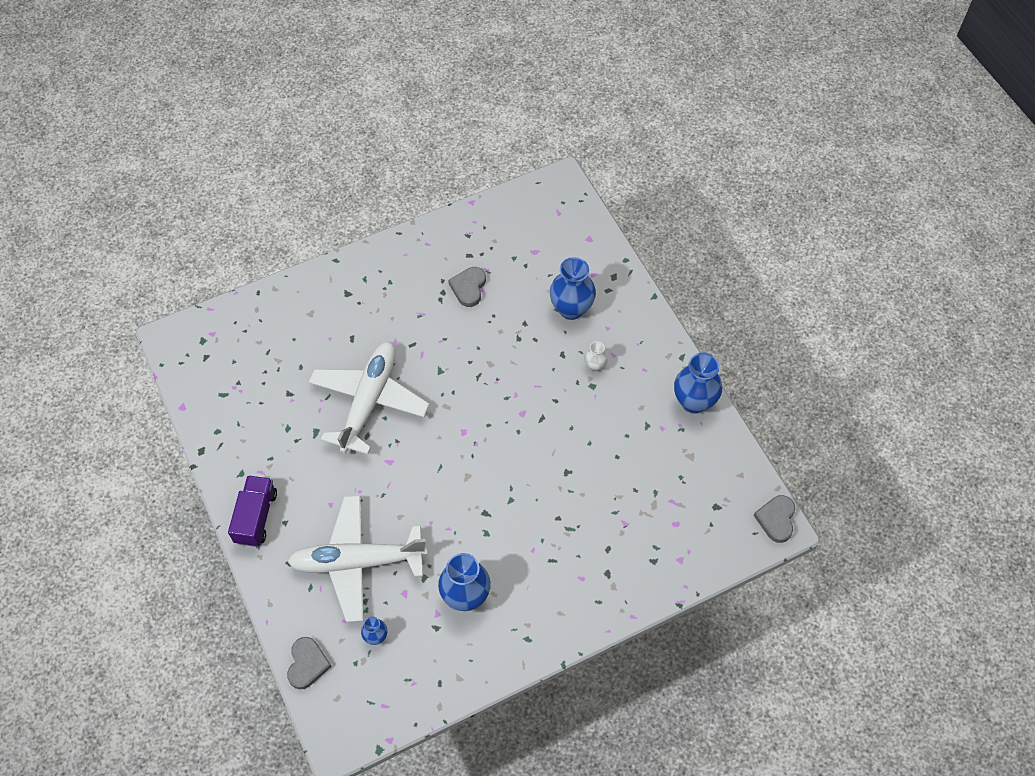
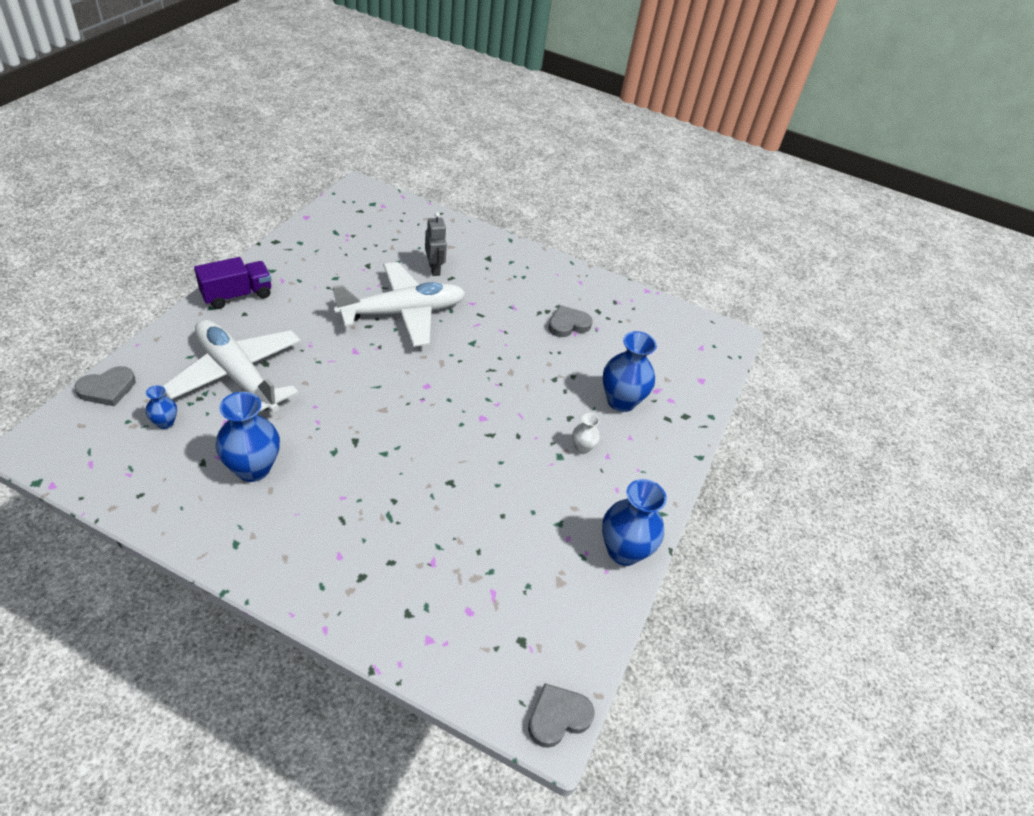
camera: 45 degrees right, 15 degrees down
none -> grey robot [425,212,447,276]

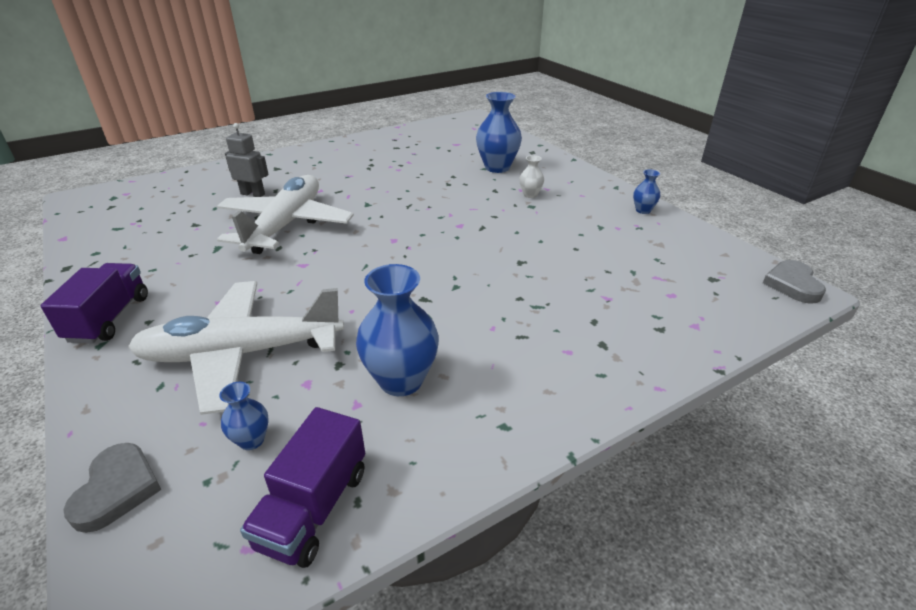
camera: 50 degrees left, 10 degrees down
grey heart [548,305,593,337] -> none
blue vase [602,479,667,566] -> blue vase [633,169,660,214], size x0.50
none -> purple truck [240,407,365,568]

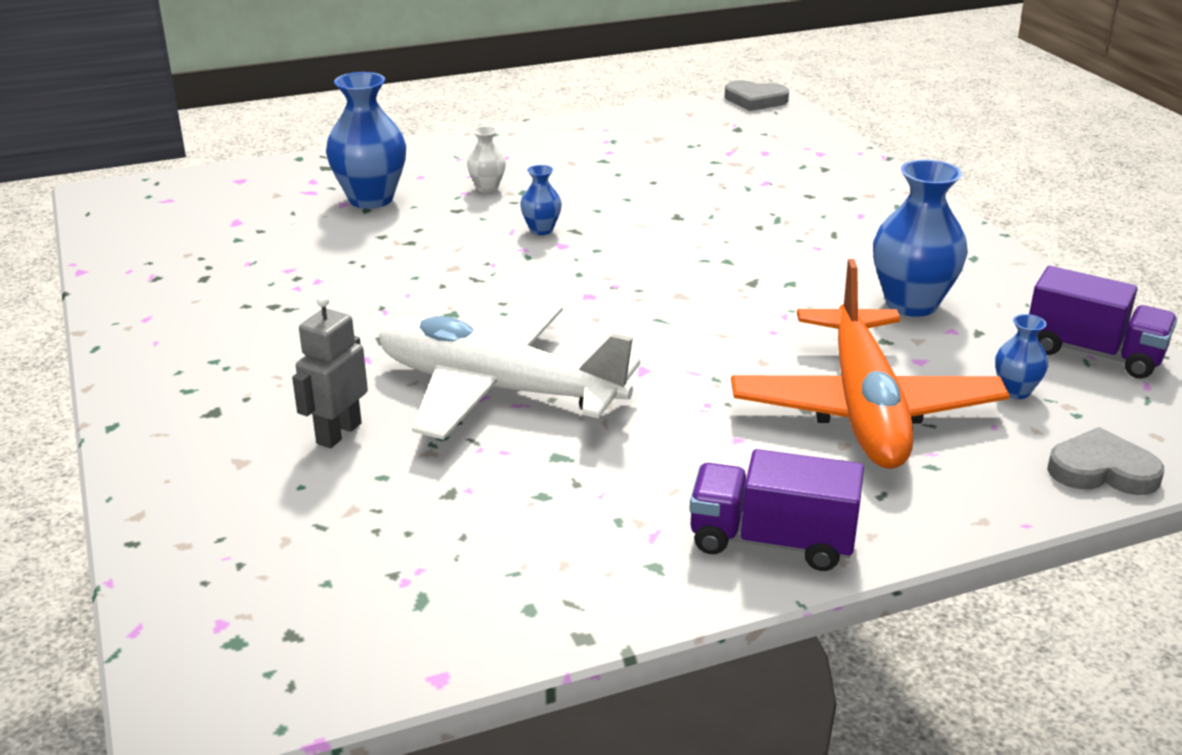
camera: 80 degrees left, 5 degrees down
white plane [128,281,344,415] -> orange plane [731,259,1010,469]
blue vase [633,169,660,214] -> blue vase moved to [520,165,562,235]

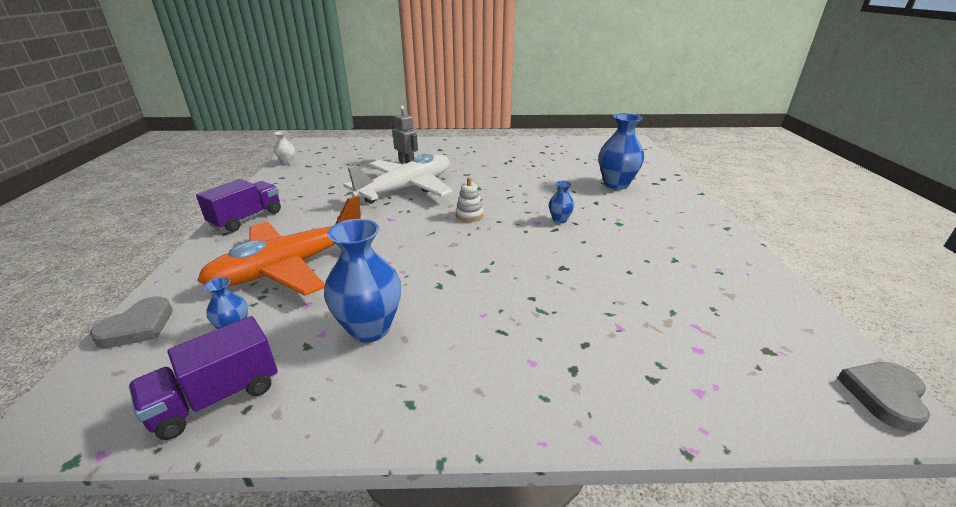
camera: 110 degrees right, 0 degrees up
white vase [467,126,506,193] -> white vase moved to [274,131,295,165]
orange plane [731,259,1010,469] -> orange plane turned 60 degrees counterclockwise [197,195,361,296]
none -> white stacking toy [455,177,483,222]

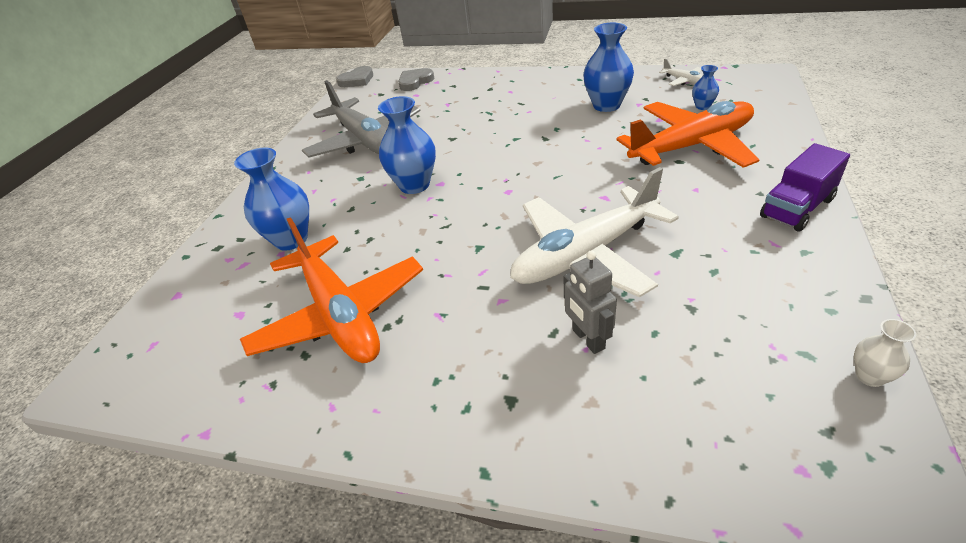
camera: 160 degrees left, 10 degrees up
grey heart [90,296,173,348] -> grey heart moved to [398,68,434,91]
purple truck [129,316,278,440] -> white plane [659,58,703,86]
white stacking toy [455,177,483,222] -> none
blue vase [549,181,574,223] -> blue vase [378,96,436,194], size x2.00
none -> orange plane [240,217,423,363]
none -> grey plane [302,80,421,158]

